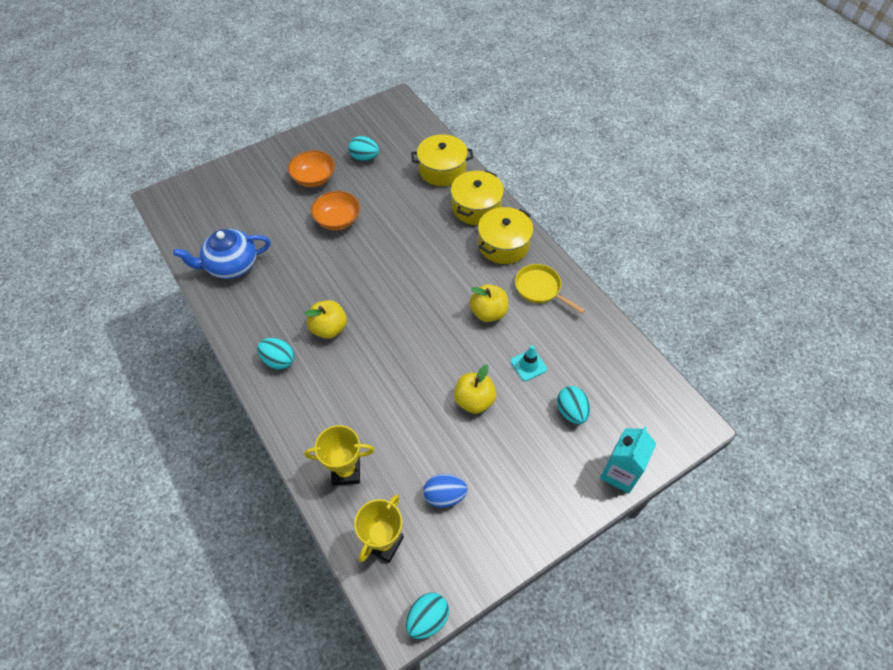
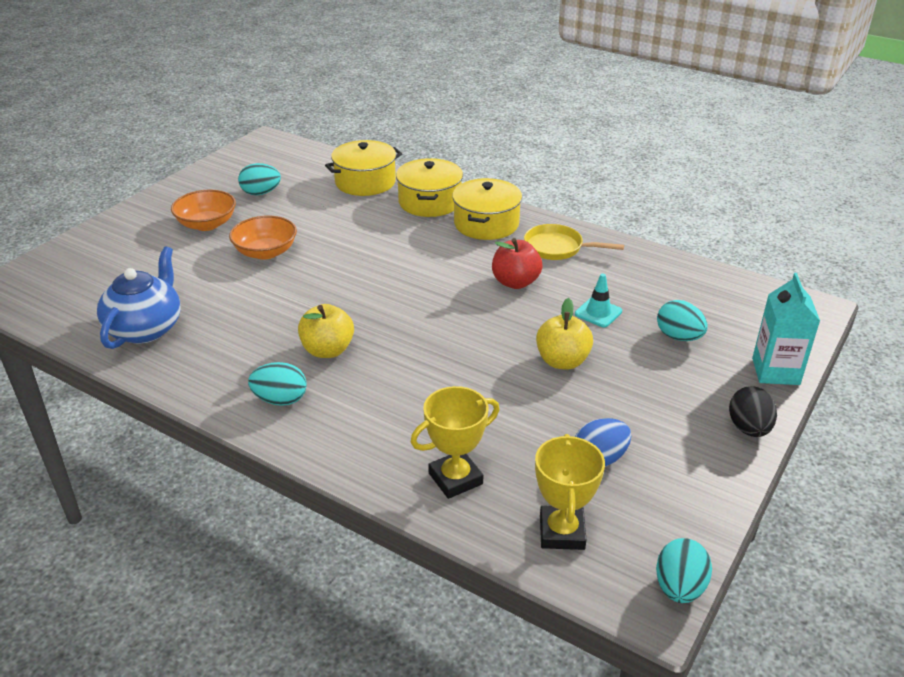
camera: 25 degrees left, 20 degrees down
blue teapot [173,229,271,279] -> blue teapot turned 150 degrees clockwise [97,246,181,349]
yellow apple [470,284,508,322] -> red apple [492,238,542,289]
none -> black egg [729,386,777,437]

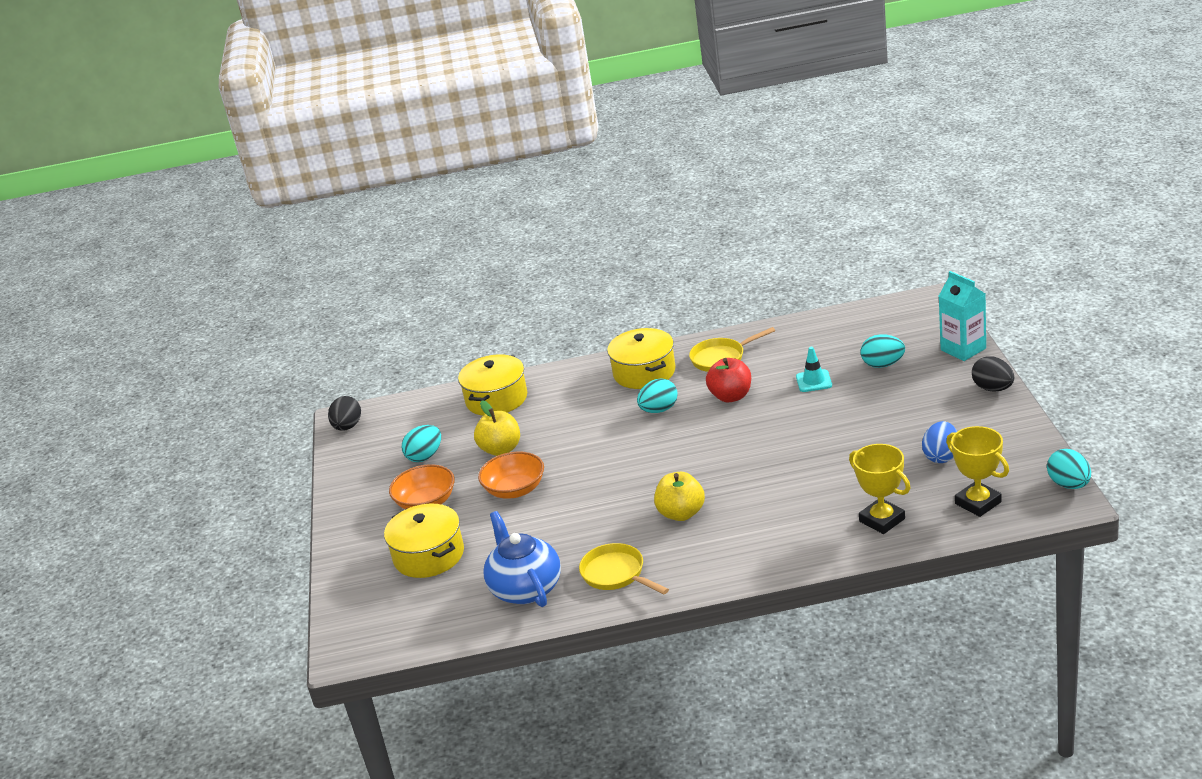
camera: 35 degrees left, 5 degrees down
turquoise egg [248,362,307,406] -> turquoise egg moved to [637,379,678,413]
yellow pot [396,158,463,217] -> yellow pot moved to [384,504,464,578]
yellow trophy [411,386,499,499] -> yellow trophy turned 60 degrees counterclockwise [849,444,911,534]
yellow apple [536,298,593,370] -> yellow apple moved to [474,401,520,456]
none -> black egg [328,396,361,431]
none -> yellow pan [579,543,669,594]

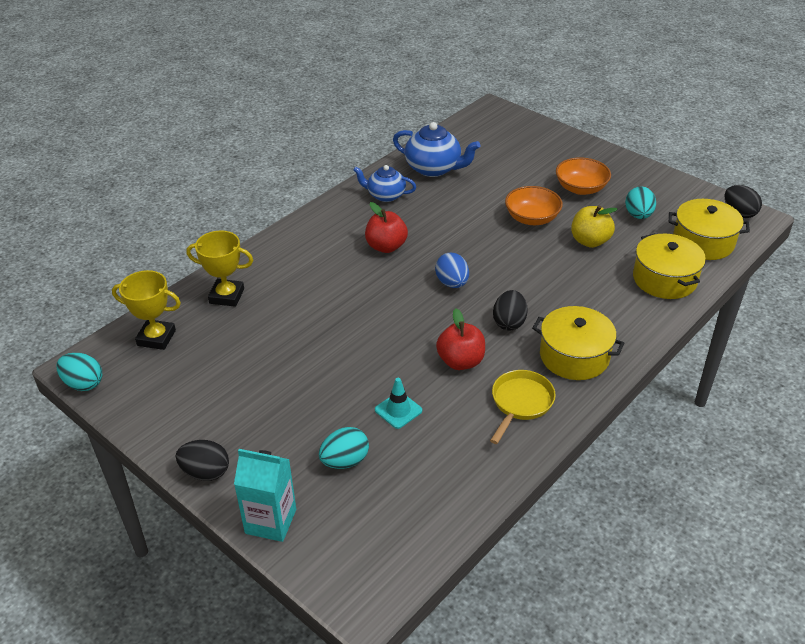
camera: 135 degrees right, 10 degrees up
yellow pot [384,504,464,578] -> yellow pot moved to [669,199,750,260]
yellow pan [579,543,669,594] -> blue teapot [353,165,416,202]
turquoise egg [637,379,678,413] -> black egg [493,290,528,331]
yellow apple [654,472,705,521] -> red apple [365,202,408,253]
blue egg [922,421,957,463] -> blue egg moved to [435,253,469,288]

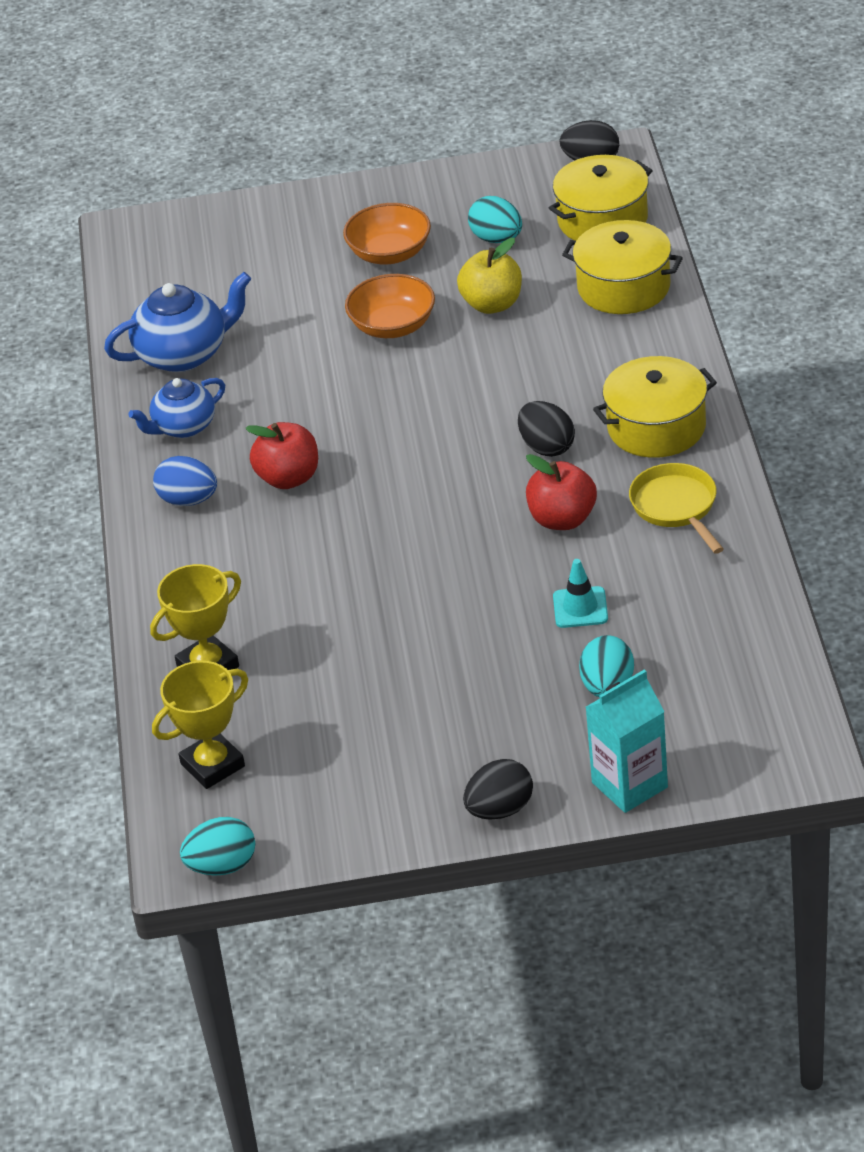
camera: 45 degrees left, 0 degrees up
blue egg [435,253,469,288] -> blue egg moved to [153,456,217,506]

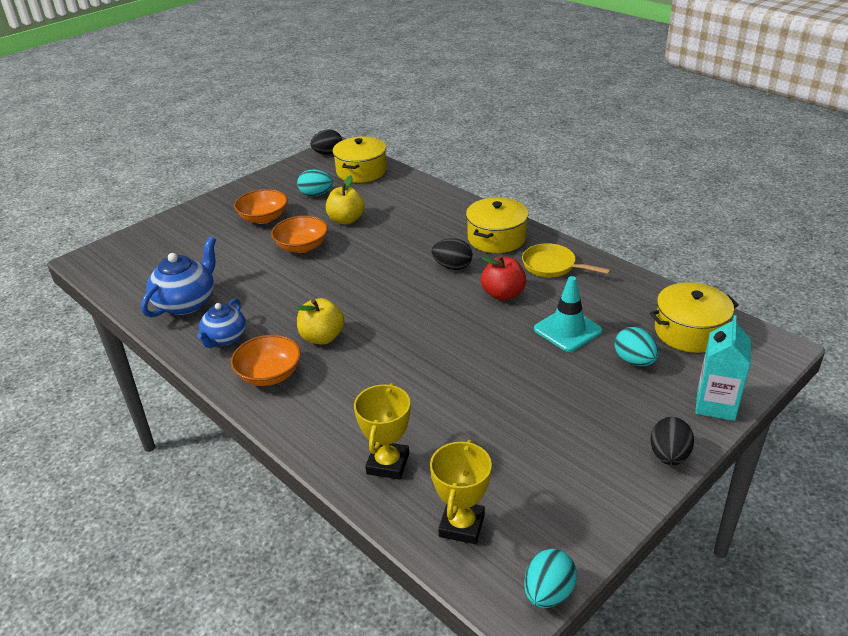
camera: 40 degrees left, 5 degrees down
blue egg [153,456,217,506] -> orange bowl [231,335,301,386]
red apple [245,422,318,489] -> yellow apple [297,298,345,345]
turquoise traffic cone [553,559,608,628] -> turquoise traffic cone [534,276,602,352], size x1.53
yellow pot [562,220,683,314] -> yellow pot moved to [650,282,739,353]

